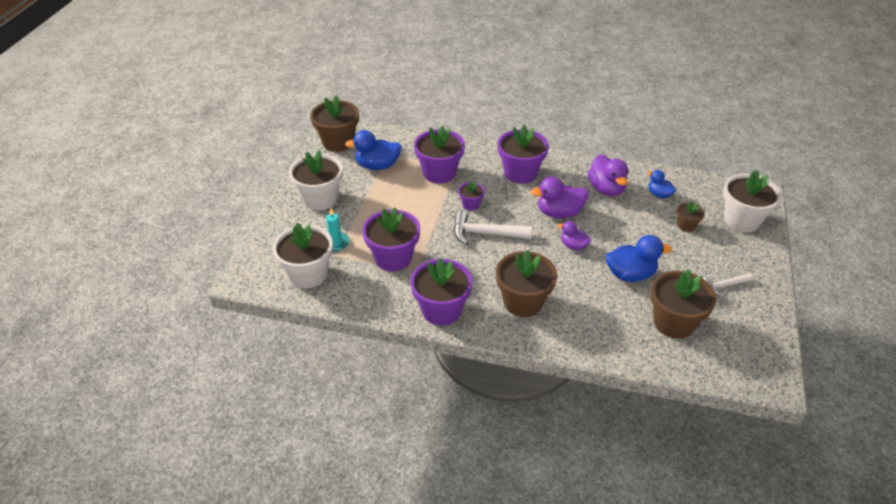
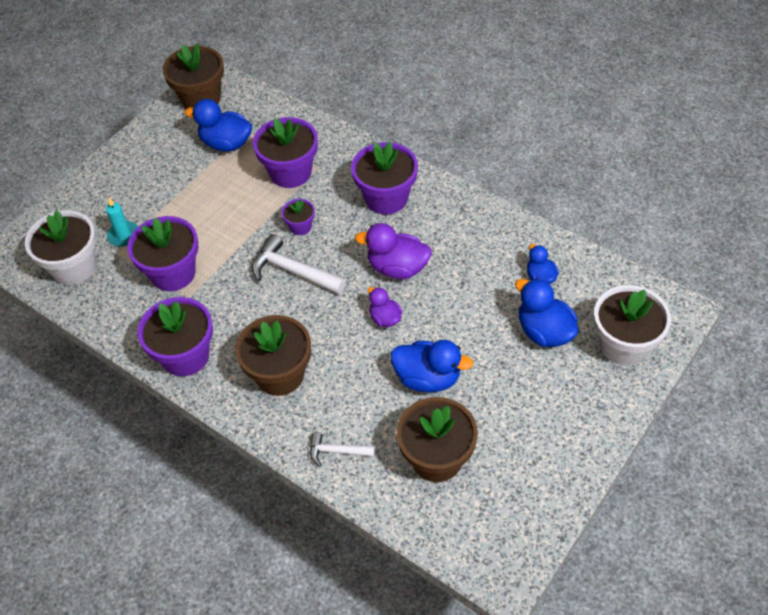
camera: 25 degrees right, 10 degrees up
white flower pot [289,150,343,210] -> none
purple duck [588,154,628,196] -> none
brown flower pot [676,201,705,232] -> blue duck [515,278,579,347]
white hammer [703,273,753,297] -> white hammer moved to [310,432,375,467]

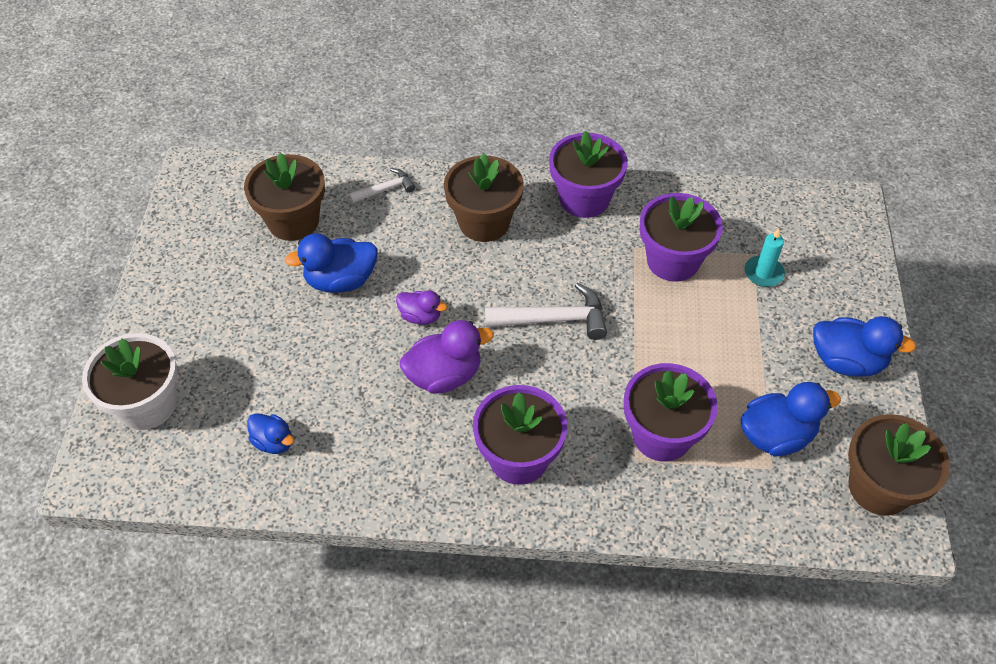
camera: 145 degrees right, 0 degrees up
white flower pot [25,210,96,285] -> none
purple flower pot [281,199,315,235] -> none
blue duck [515,278,579,347] -> blue duck moved to [813,316,916,377]

